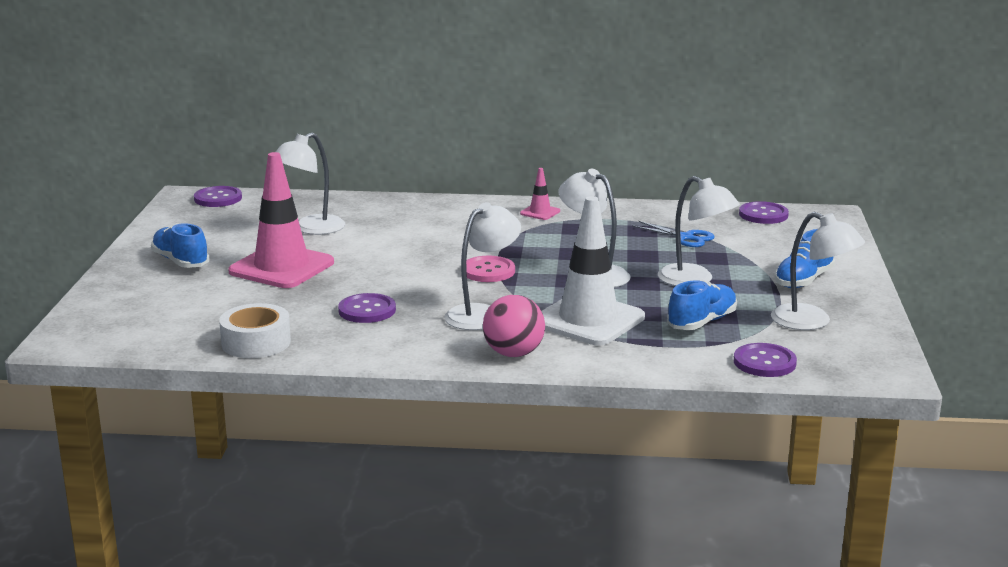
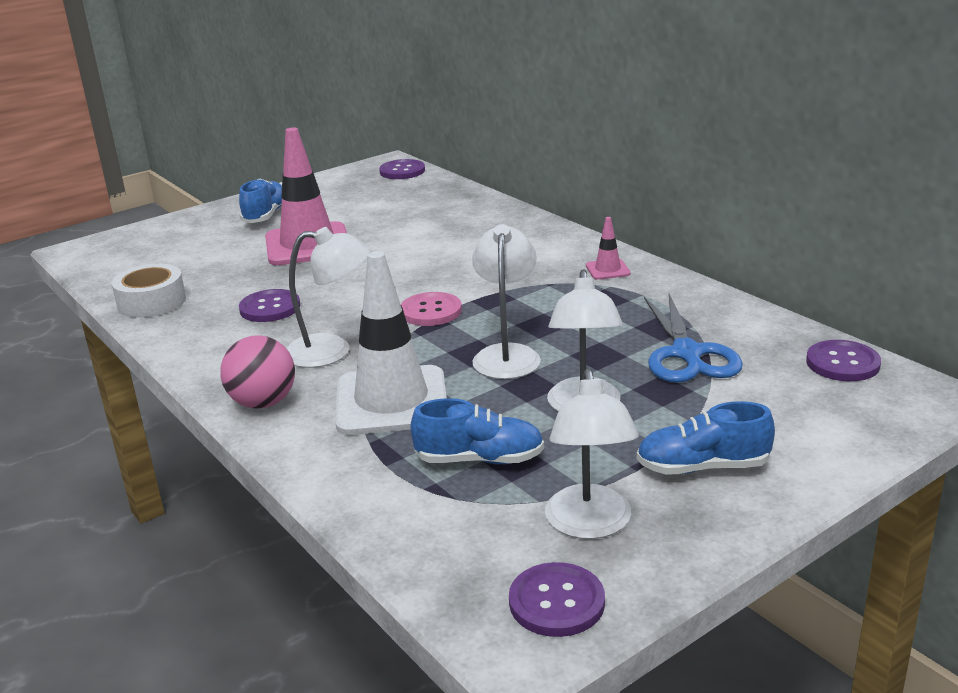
camera: 50 degrees right, 5 degrees up
white lamp [276,133,345,235] -> none
blue scissors [632,221,715,247] -> blue scissors [644,294,743,383], size x1.62
purple button [734,343,797,377] -> purple button moved to [509,562,605,637]

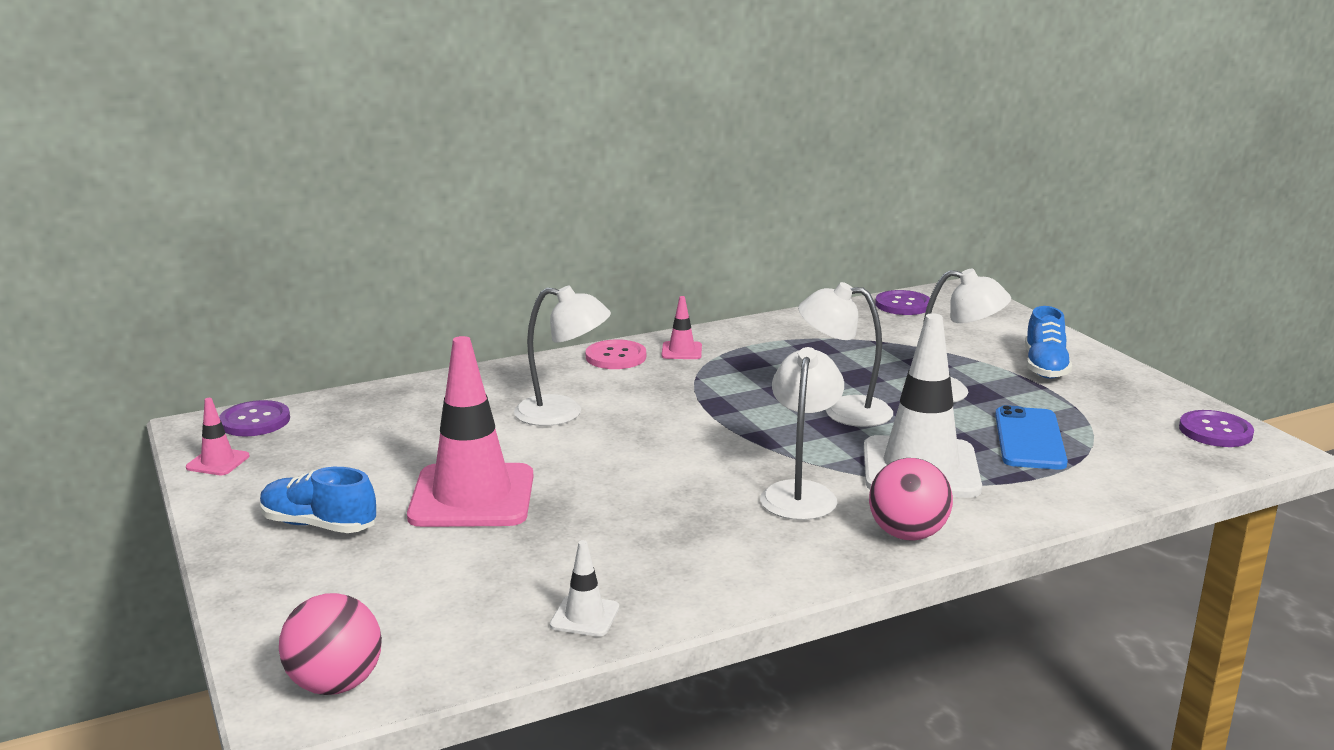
camera: 80 degrees left, 5 degrees down
white tape [112,264,186,318] -> white traffic cone [550,540,619,637]
purple button [239,289,300,322] -> none
pink button [401,292,462,326] -> pink button moved to [585,339,646,369]
blue shoe [410,398,544,464] -> blue phone [995,405,1068,470]
white lamp [545,368,639,539] -> white lamp moved to [514,285,611,426]
blue scissors [644,294,743,383] -> none
none -> pink traffic cone [186,398,250,475]
none -> pink ball [279,593,382,695]

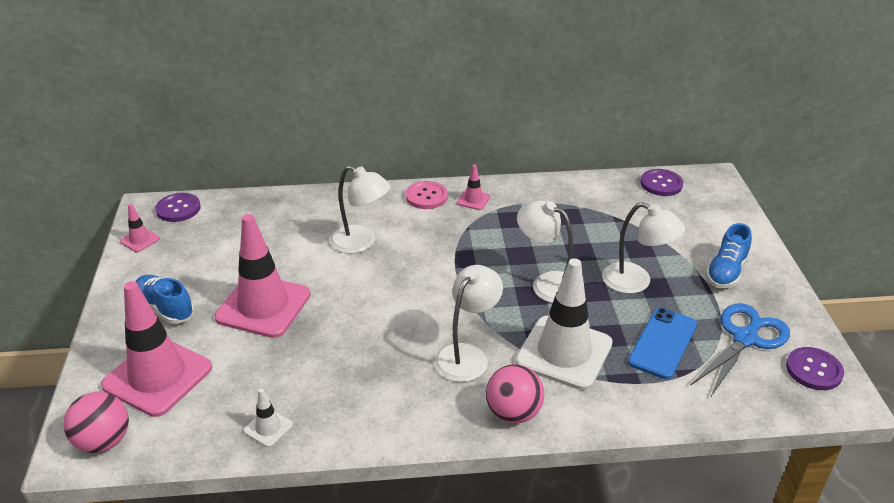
camera: 20 degrees right, 15 degrees up
none -> pink traffic cone [101,281,212,417]
none -> blue scissors [690,303,790,398]

